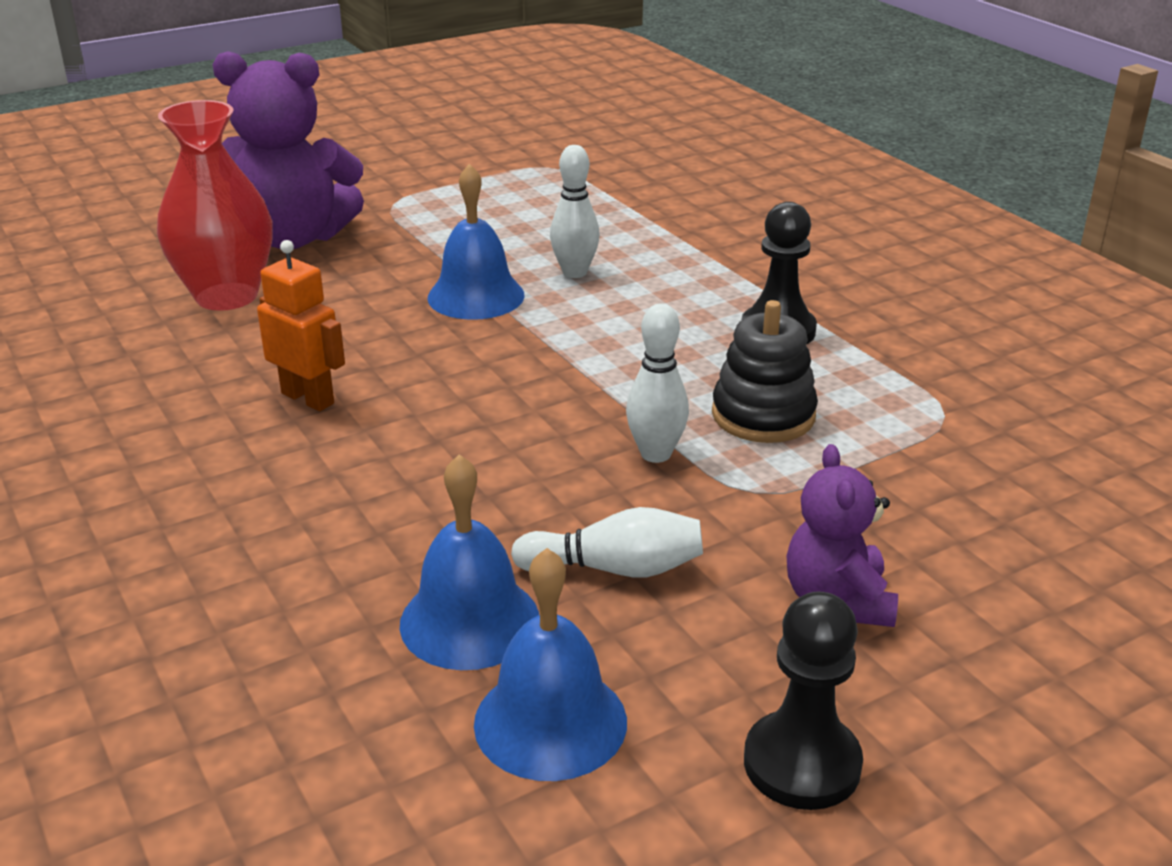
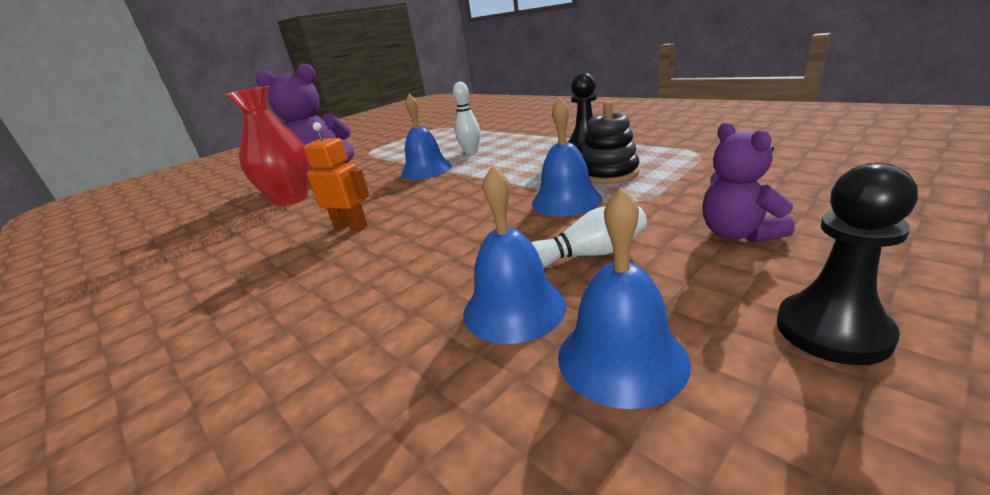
camera: 10 degrees left, 5 degrees down
white bowling pin [626,304,689,463] -> blue bell [532,97,602,216]

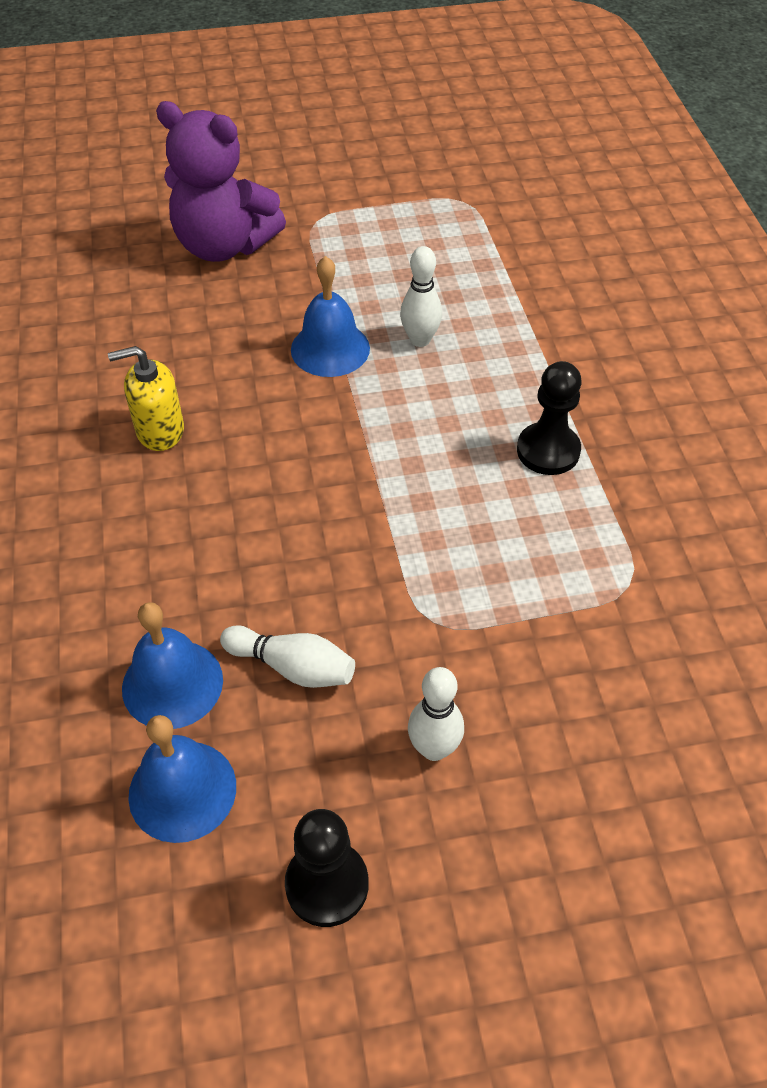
camera: 30 degrees right, 25 degrees up
red vase [225,86,310,206] -> none
orange robot [304,122,370,230] -> yellow soap dispenser [108,346,184,451]
blue bell [532,97,602,216] -> none
black stacking toy [582,101,639,184] -> none
purple teddy bear [703,122,795,243] -> white bowling pin [408,667,464,761]

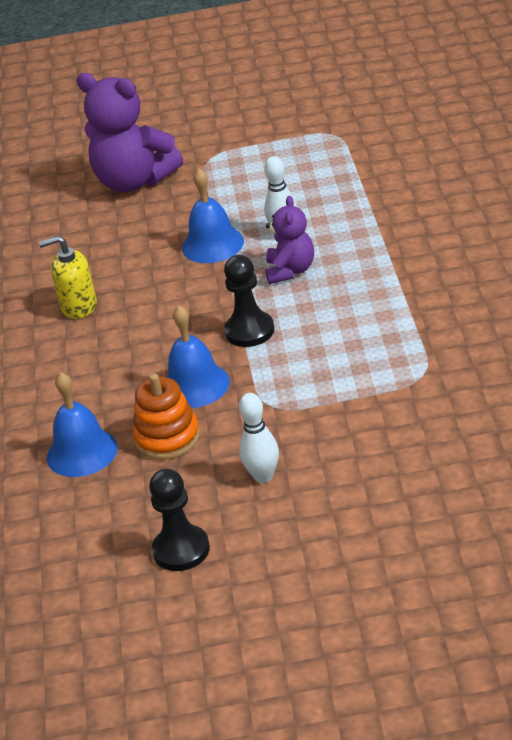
camera: 10 degrees right, 15 degrees down
blue bell [128,715,236,843] -> blue bell moved to [167,305,230,408]
white bowling pin [220,625,355,688] -> orange stacking toy [133,373,200,460]
black pawn [517,361,582,475] -> black pawn moved to [224,255,274,347]
none -> purple teddy bear [265,196,314,284]

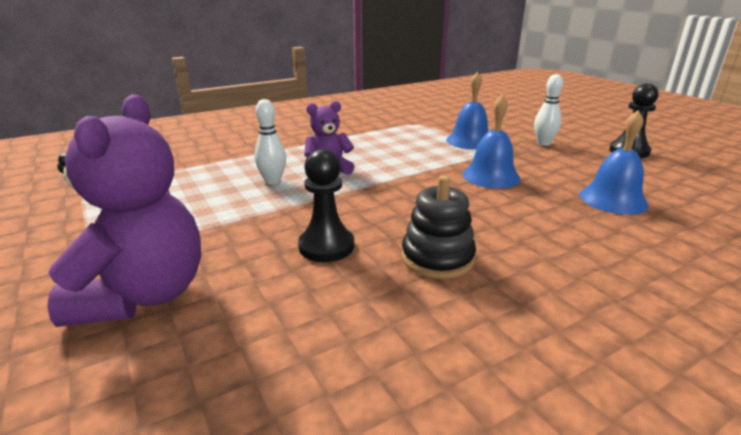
camera: 120 degrees left, 10 degrees down
yellow soap dispenser [39,235,97,319] -> black stacking toy [402,175,476,279]
orange stacking toy [133,373,200,460] -> none
blue bell [182,168,244,263] -> blue bell moved to [446,71,488,150]
black pawn [224,255,274,347] -> black pawn moved to [298,149,354,262]

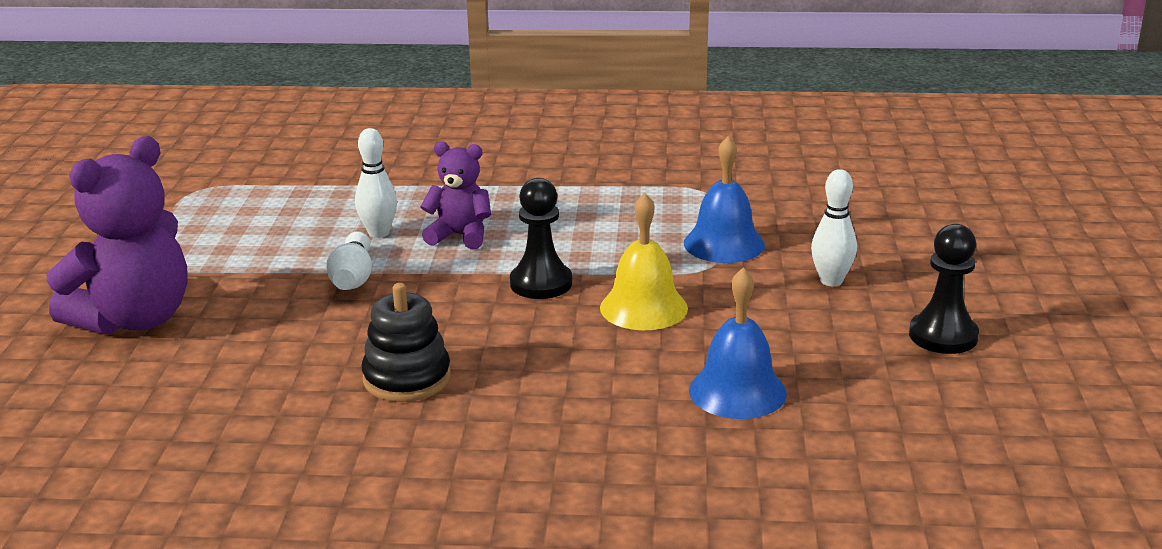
camera: 35 degrees right, 0 degrees up
black pawn [298,149,354,262] -> black pawn moved to [510,178,572,299]
blue bell [463,95,520,188] -> yellow bell [600,193,688,330]
none -> white bowling pin [326,231,372,290]

